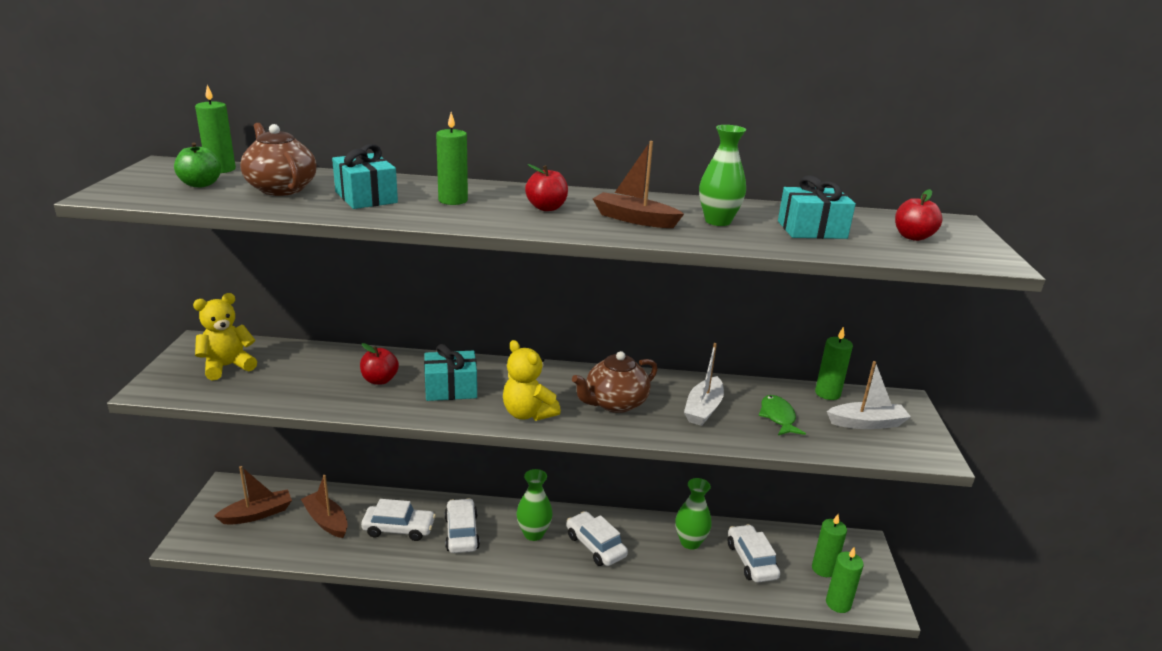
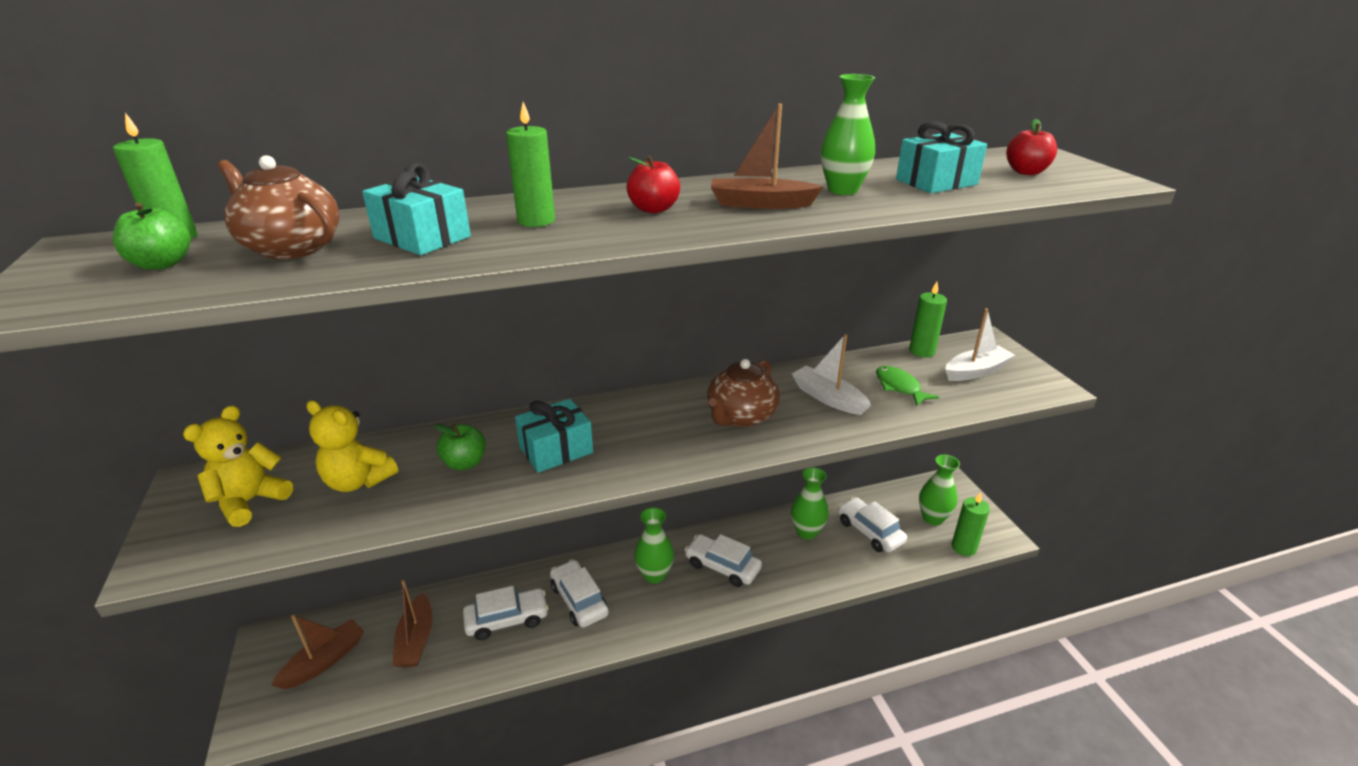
camera: 20 degrees left, 5 degrees up
brown boat [301,475,348,538] -> brown boat turned 120 degrees counterclockwise [392,580,433,667]
red apple [360,343,399,385] -> green apple [434,424,486,470]
yellow teddy bear [503,340,561,421] -> yellow teddy bear moved to [306,400,398,492]
white boat [684,343,724,426] -> white boat turned 135 degrees clockwise [792,334,871,415]
green candle [812,514,847,577] -> green vase [919,455,960,525]

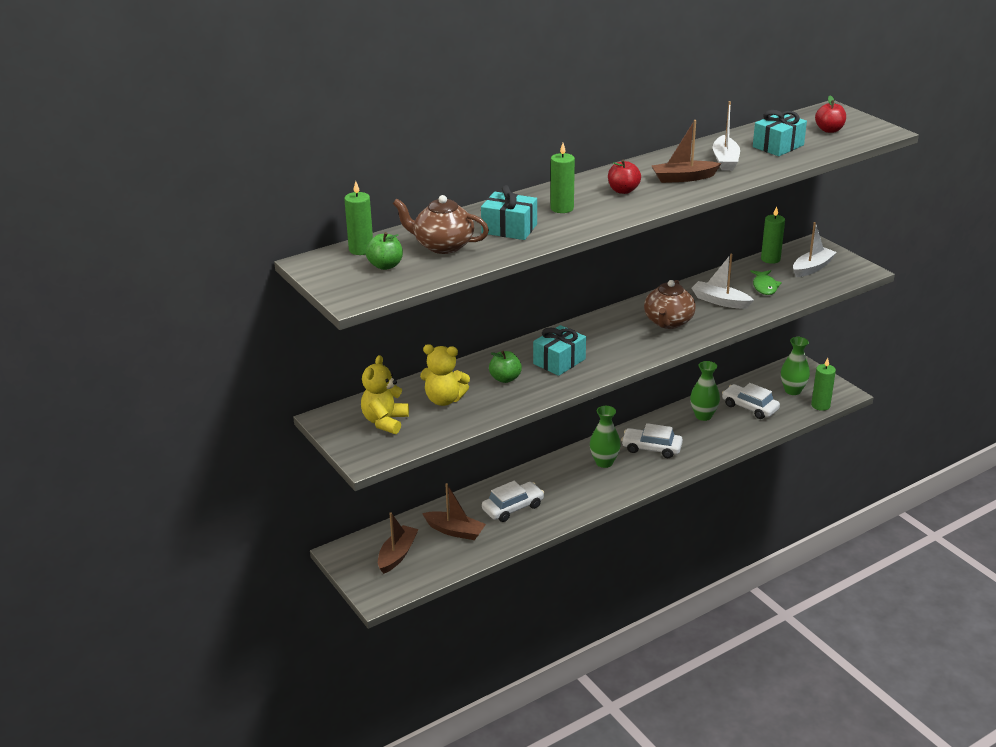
camera: 15 degrees left, 0 degrees up
brown boat [392,580,433,667] -> brown boat turned 45 degrees counterclockwise [422,483,486,540]
white car [550,559,609,628] -> none
green vase [821,74,875,195] -> white boat [713,101,740,171]
green fish [876,366,939,406] -> green fish turned 135 degrees counterclockwise [750,270,782,295]

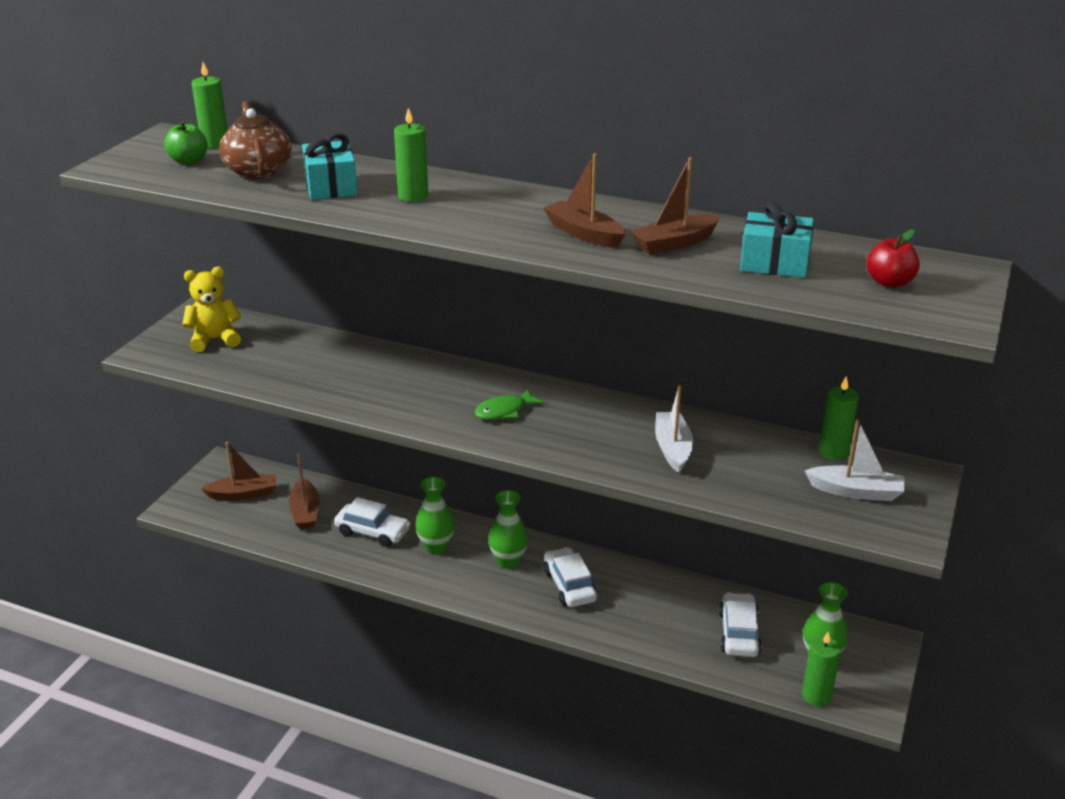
camera: 55 degrees right, 0 degrees up
yellow teddy bear [420,344,470,406] -> none
green apple [489,351,522,383] -> none
turquoise gift [533,325,586,376] -> none
red apple [608,160,641,194] -> none
brown teapot [644,280,696,329] -> none
green vase [690,361,720,421] -> green vase moved to [415,477,455,554]
white boat [713,101,740,171] -> brown boat [630,157,721,255]
green fish [750,270,782,295] -> green fish moved to [474,389,544,420]

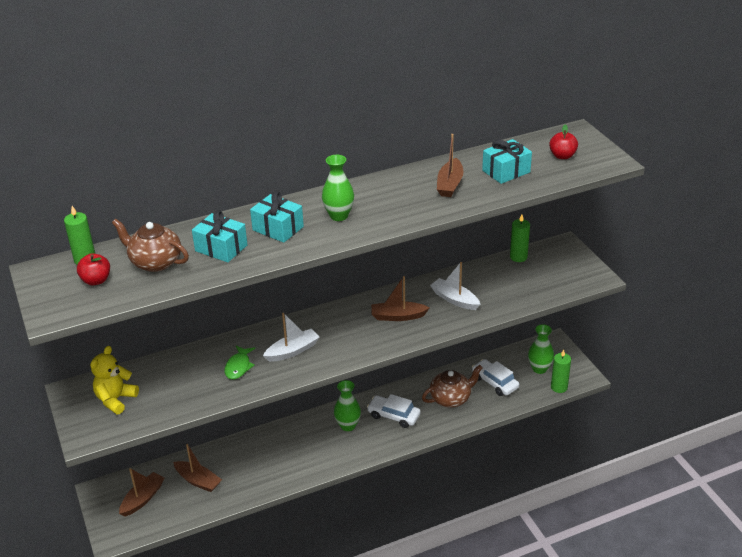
camera: 45 degrees left, 5 degrees up
green apple [164,121,208,165] -> red apple [77,253,110,286]
white car [334,497,411,547] -> none
green candle [394,108,428,202] -> turquoise gift [250,191,304,243]
green vase [415,477,455,554] -> green vase moved to [322,155,354,221]
green fish [474,389,544,420] -> green fish moved to [224,346,255,380]
brown boat [543,153,626,248] -> brown boat moved to [371,276,430,321]
white boat [805,420,905,501] -> white boat moved to [263,313,320,362]
none -> brown teapot [422,365,483,408]

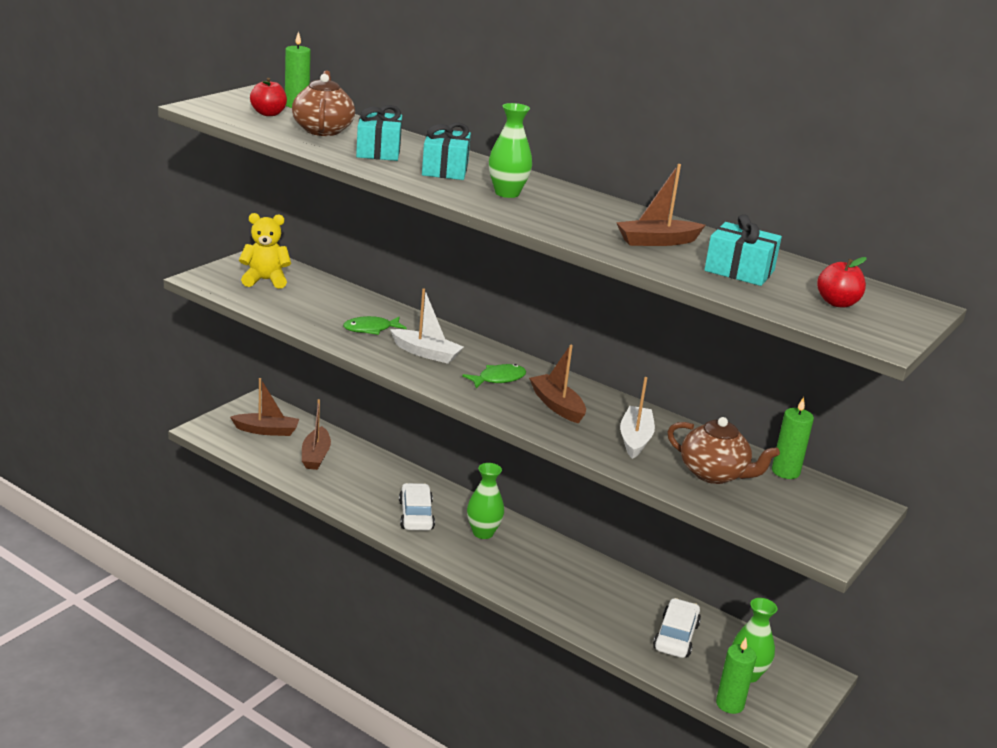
camera: 55 degrees right, 10 degrees down
white car [367,394,421,428] -> white car moved to [399,483,435,531]
brown teapot [422,365,483,408] -> brown teapot moved to [667,417,780,484]
none -> green fish [462,364,526,388]

